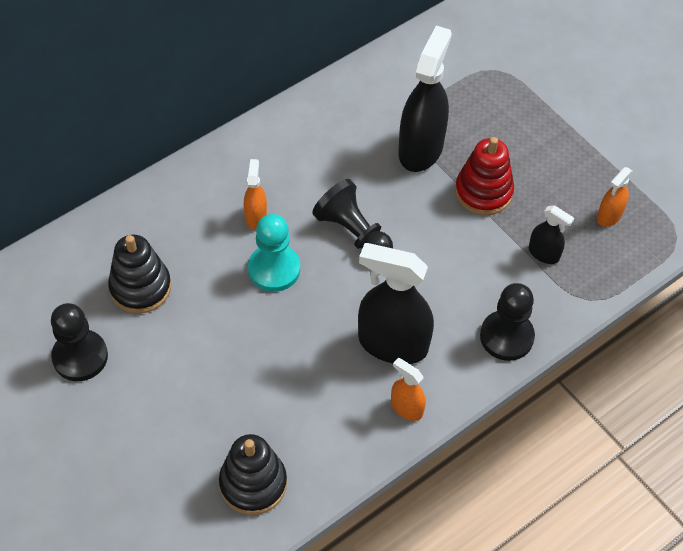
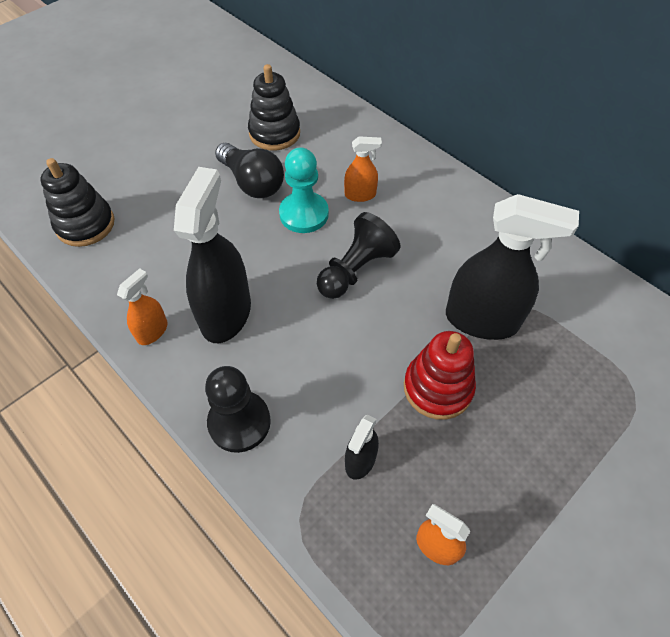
camera: 85 degrees right, 0 degrees up
black pawn [51,303,108,381] -> none
none -> black light bulb [215,143,284,198]

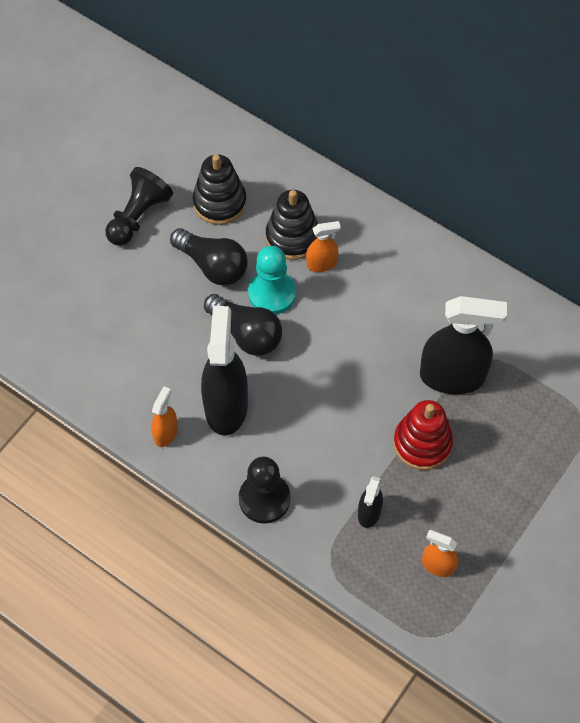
camera: 10 degrees left, 5 degrees up
black stacking toy [40,158,115,247] -> black stacking toy moved to [266,190,318,260]
black pawn [317,212,400,299] -> black pawn moved to [105,167,173,246]
none -> black light bulb [204,294,282,356]

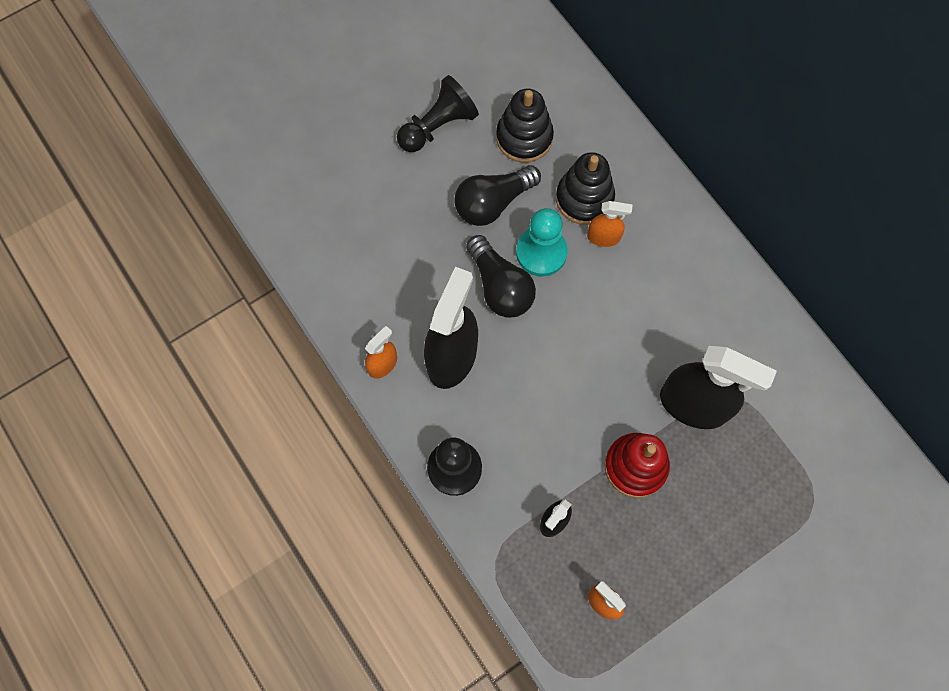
camera: 20 degrees right, 10 degrees up
black light bulb [170,228,247,286] -> black light bulb turned 90 degrees clockwise [454,165,541,226]

